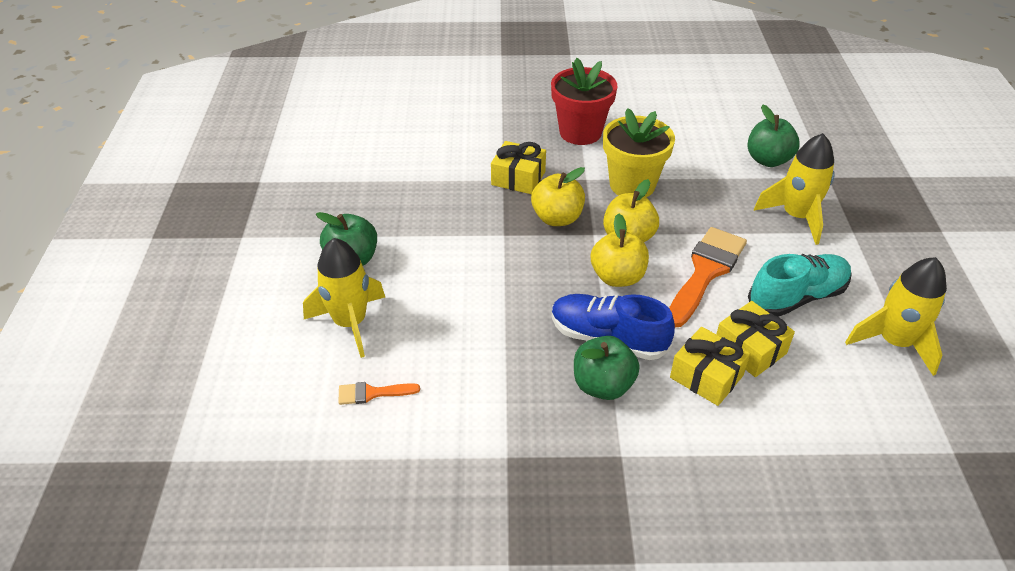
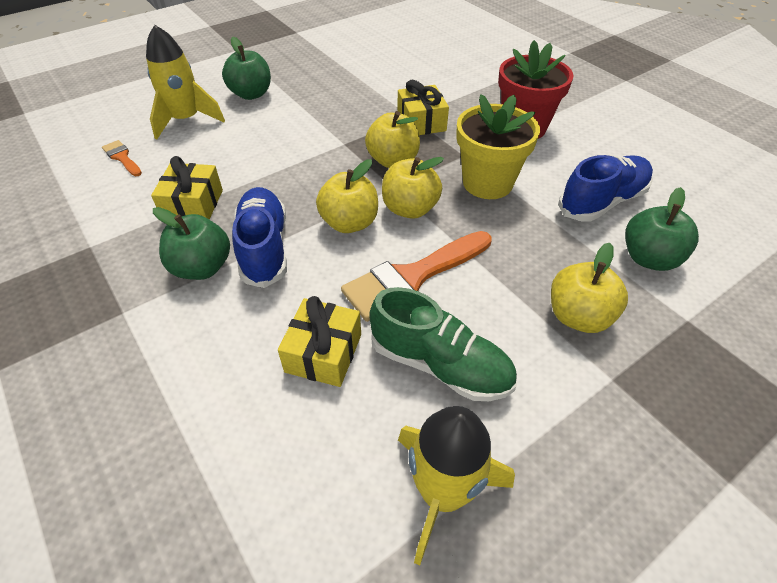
camera: 55 degrees right, 5 degrees up
orange brush [669,227,747,327] -> orange brush turned 150 degrees clockwise [341,231,492,322]
yellow gift [670,327,750,406] -> yellow gift moved to [151,156,223,220]
turquoise shoe [748,254,852,317] -> green shoe [369,287,517,401]
yellow rocket [754,133,835,245] -> yellow apple [551,243,628,333]
none -> blue shoe [558,154,653,222]

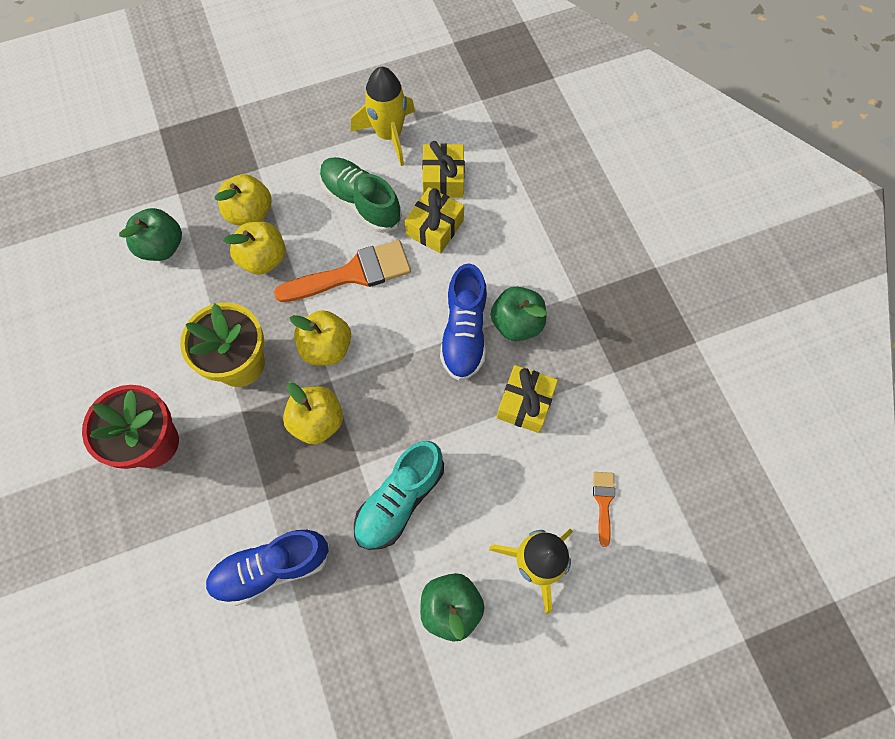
camera: 165 degrees left, 20 degrees up
orange brush [102,140,142,176] -> orange brush turned 150 degrees counterclockwise [593,472,615,547]
yellow apple [316,159,378,233] -> yellow apple moved to [223,222,286,275]
yellow gift [397,80,449,135] -> yellow gift moved to [422,141,465,198]
blue shoe [558,154,653,222] -> blue shoe moved to [205,529,330,606]
none -> turquoise shoe [354,441,444,550]

